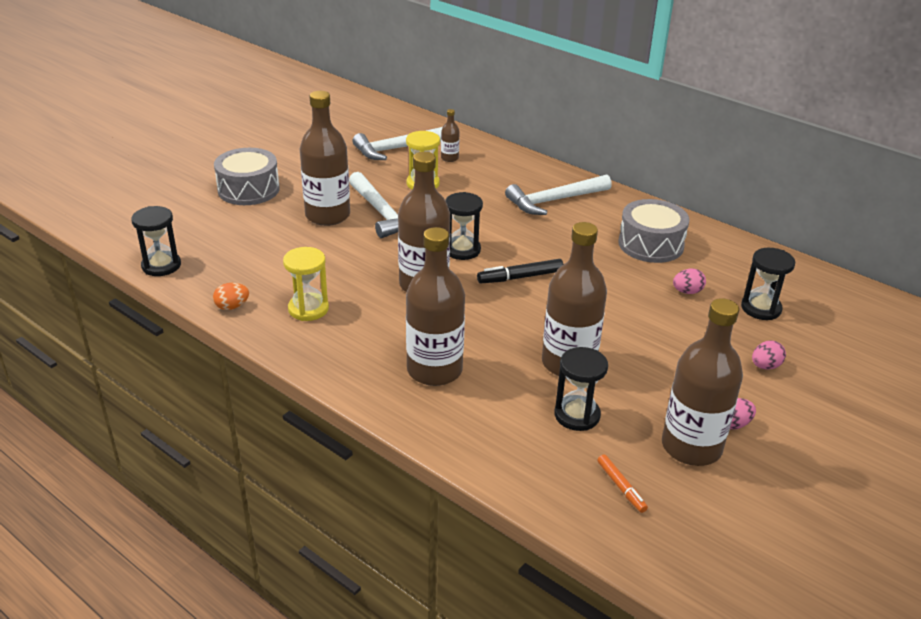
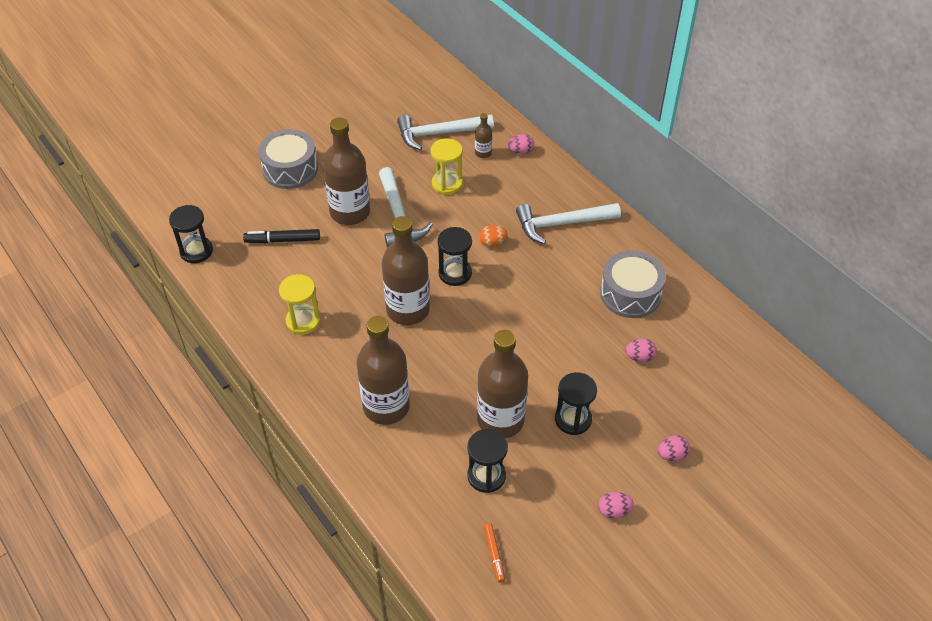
camera: 15 degrees right, 15 degrees up
orange egg [213,283,249,310] -> orange egg moved to [479,225,508,247]
black marker [477,259,563,283] -> black marker moved to [243,229,320,243]
brown bottle [662,298,743,466] -> none
black hourglass [741,248,795,320] -> black hourglass moved to [555,372,597,435]
none -> pink egg [508,134,534,154]

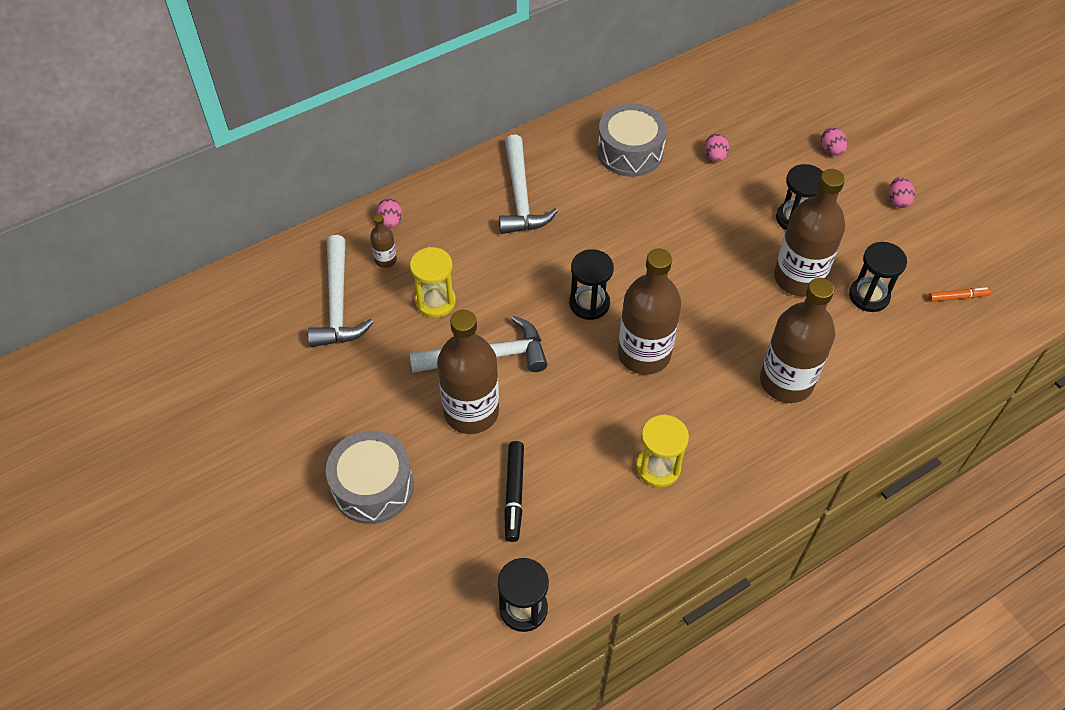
camera: 85 degrees left, 5 degrees up
orange egg [479,225,508,247] -> none

